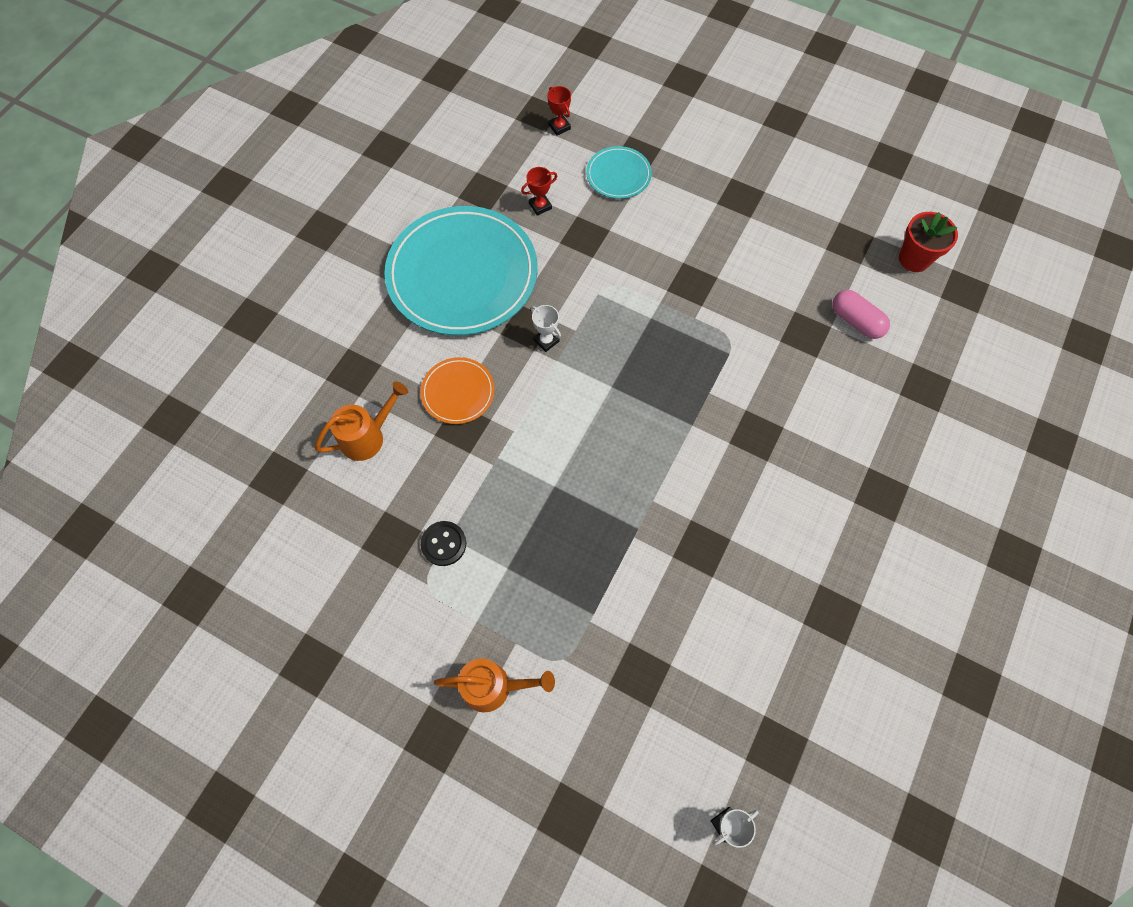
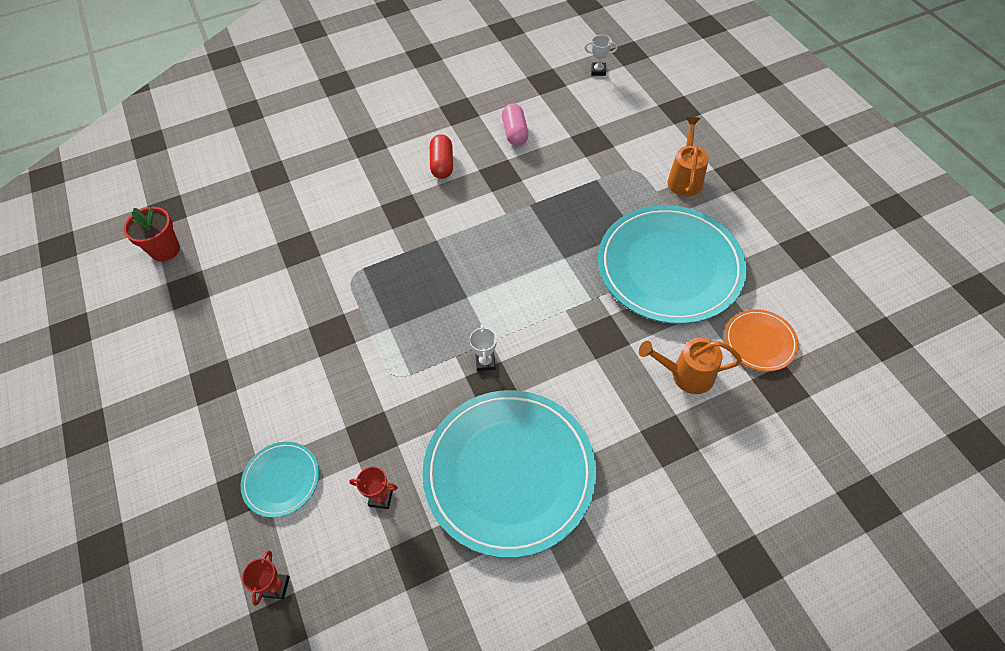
camera: 140 degrees left, 10 degrees down
orange plate [421,357,495,424] -> orange plate moved to [725,309,799,371]
black button [421,521,466,566] -> turquoise plate [598,205,747,324]
orange watering can [434,658,555,712] -> orange watering can turned 60 degrees clockwise [667,117,709,197]
pink capsule [832,290,890,339] -> pink capsule moved to [502,103,529,146]
none -> red capsule [430,134,453,179]

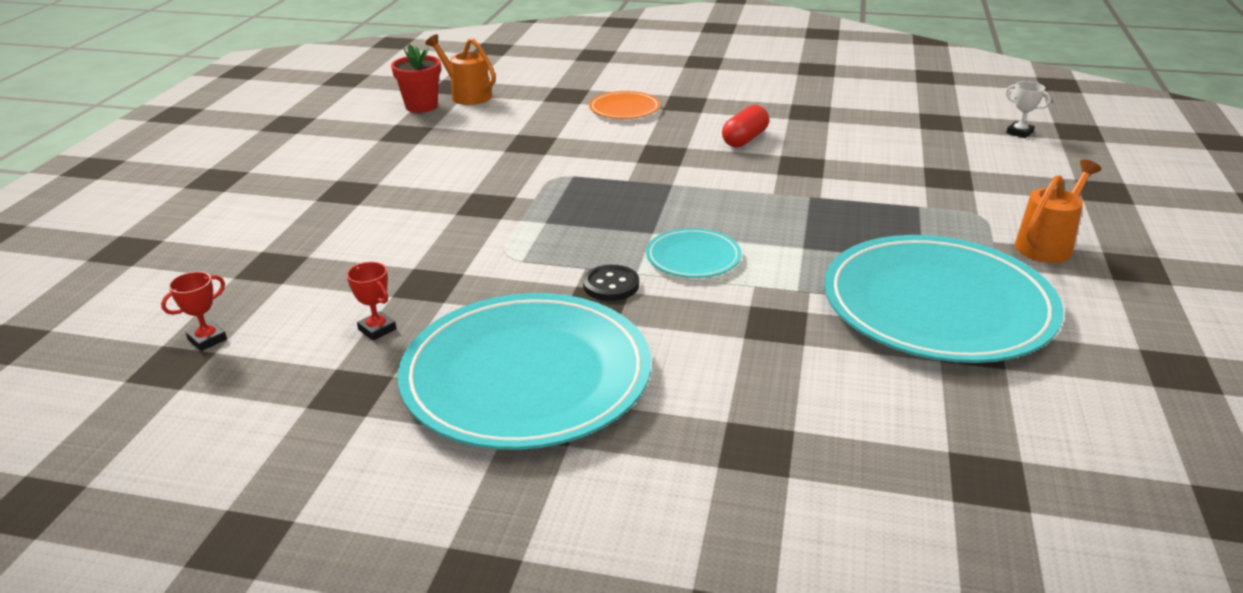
camera: 35 degrees right, 25 degrees down
turquoise plate [241,442,319,518] -> turquoise plate moved to [646,228,742,278]
white trophy [469,325,497,371] -> black button [583,265,639,301]
pink capsule [502,103,529,146] -> none
orange watering can [639,338,742,394] -> orange watering can moved to [425,35,496,105]
orange plate [725,309,799,371] -> orange plate moved to [589,91,660,119]

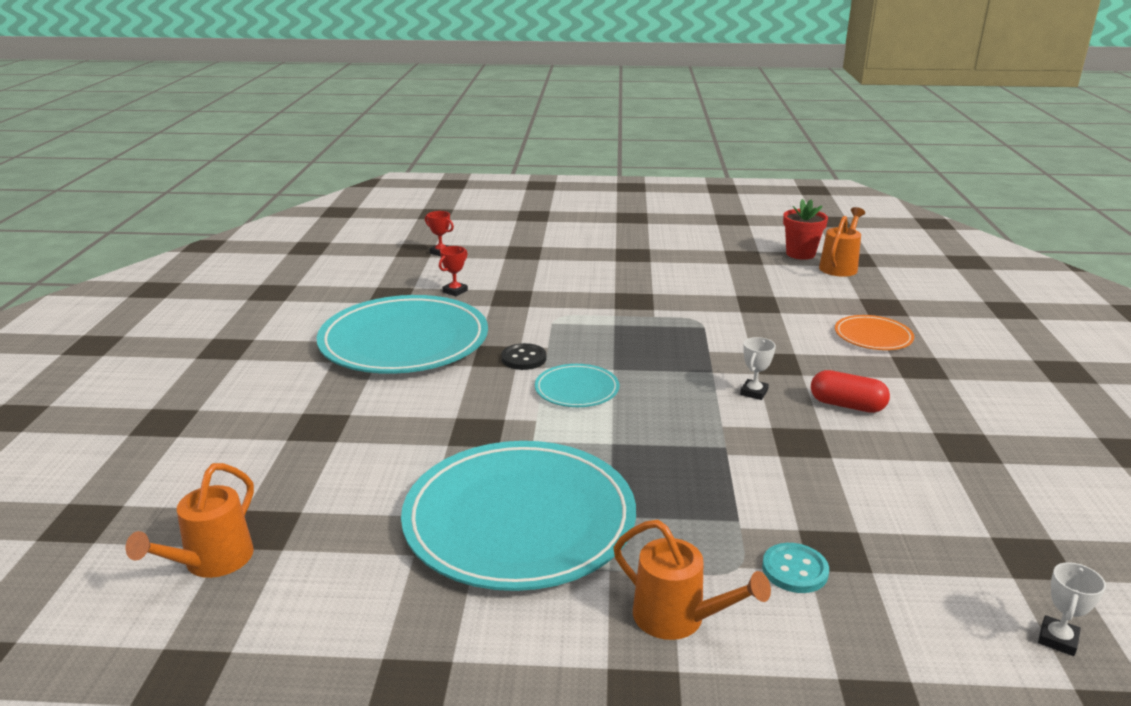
camera: 80 degrees right, 5 degrees down
none -> orange watering can [126,463,254,578]
none -> white trophy [740,337,776,400]
none -> turquoise button [762,543,829,593]

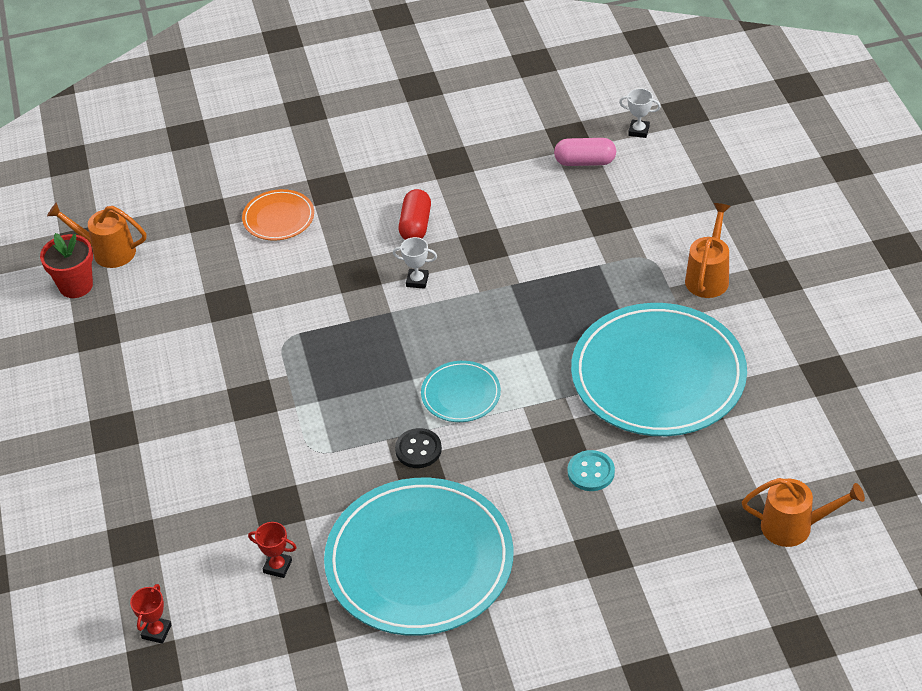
camera: 105 degrees left, 20 degrees up
turquoise button [762,543,829,593] -> turquoise button moved to [568,450,615,491]
none -> pink capsule [554,138,616,166]

